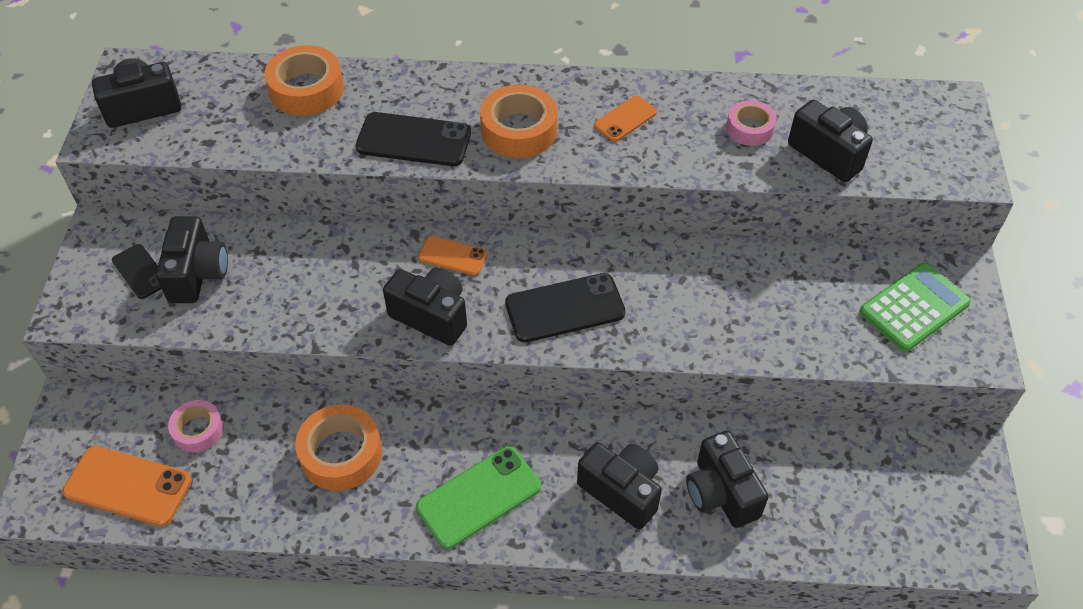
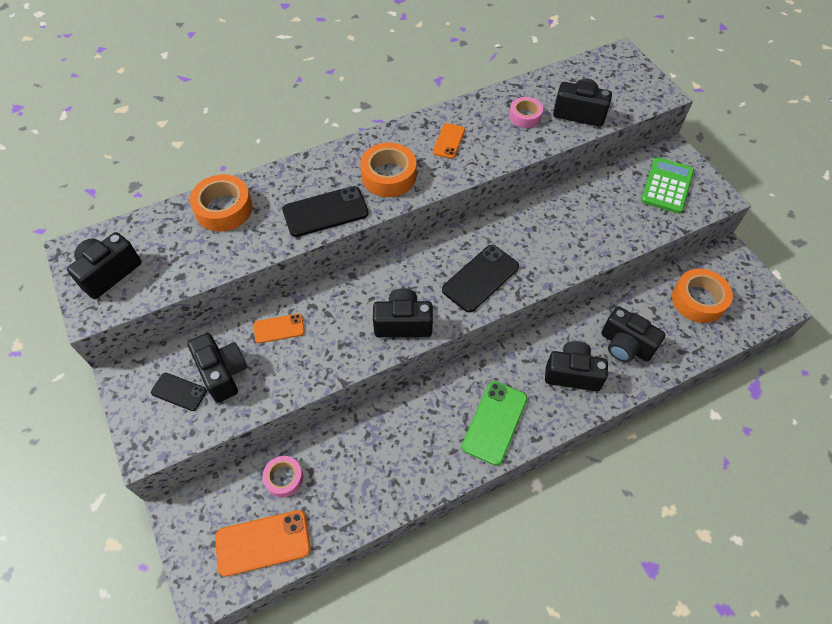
camera: 30 degrees left, 5 degrees up
orange tape [295,404,382,491] -> orange tape moved to [672,269,733,323]
orange phone [418,236,487,276] -> orange phone moved to [254,314,305,343]

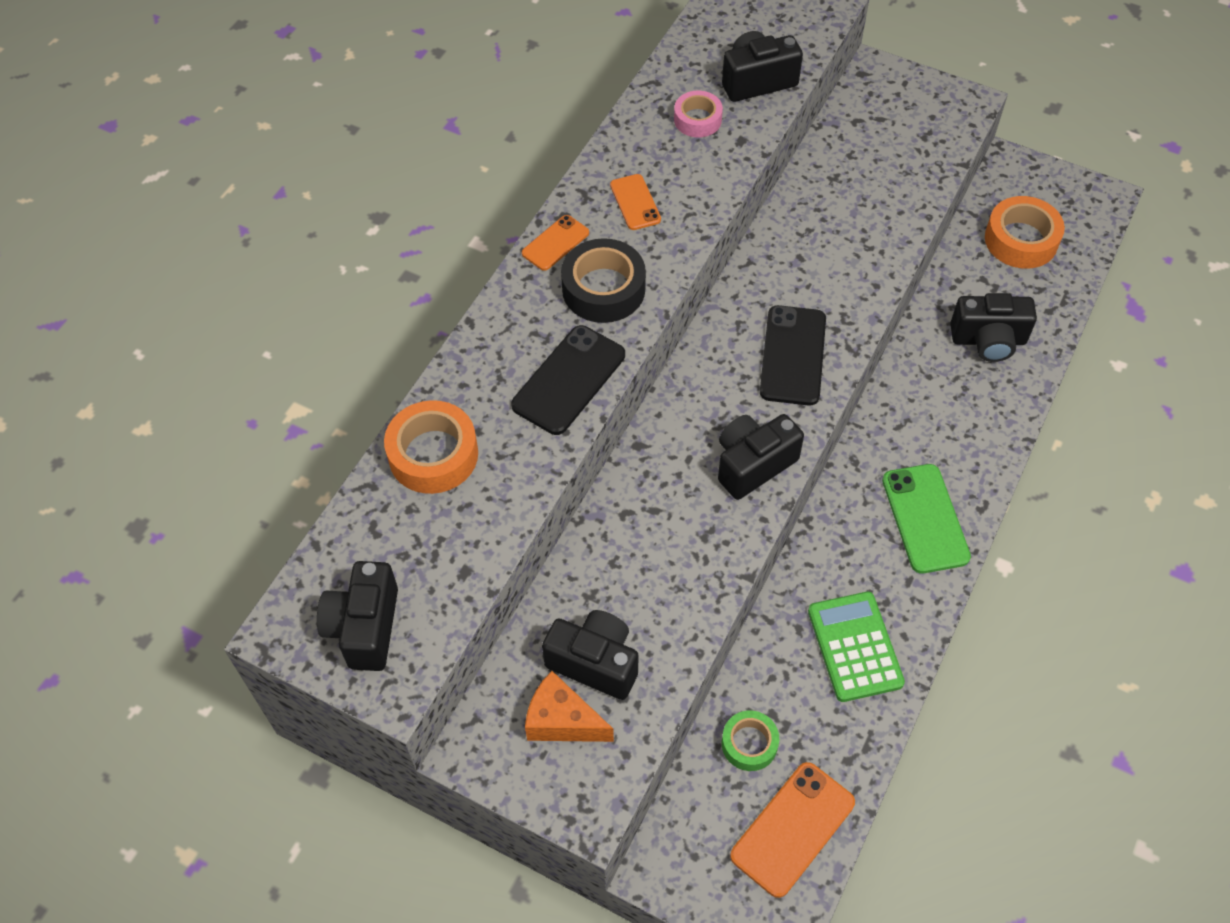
camera: 35 degrees left, 0 degrees up
black phone [151,373,207,411] -> orange cheese [525,671,614,742]
orange phone [254,314,305,343] -> orange phone moved to [522,215,589,271]
pink tape [263,456,303,498] -> green tape [722,710,779,771]
orange tape [360,142,416,197] -> black tape [561,238,646,323]
black camera [545,341,608,391] -> none
green calculator [641,157,694,214] -> green calculator moved to [808,592,905,702]

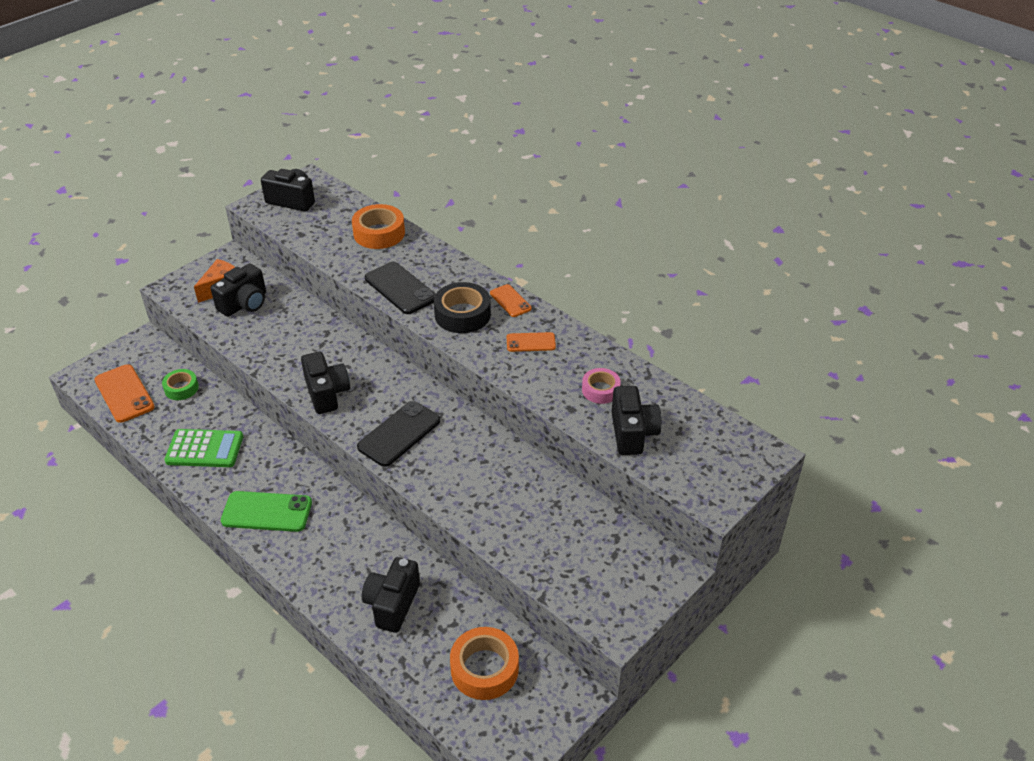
camera: 105 degrees right, 15 degrees down
black phone [760,305,826,405] -> black phone turned 75 degrees counterclockwise [357,401,440,467]

